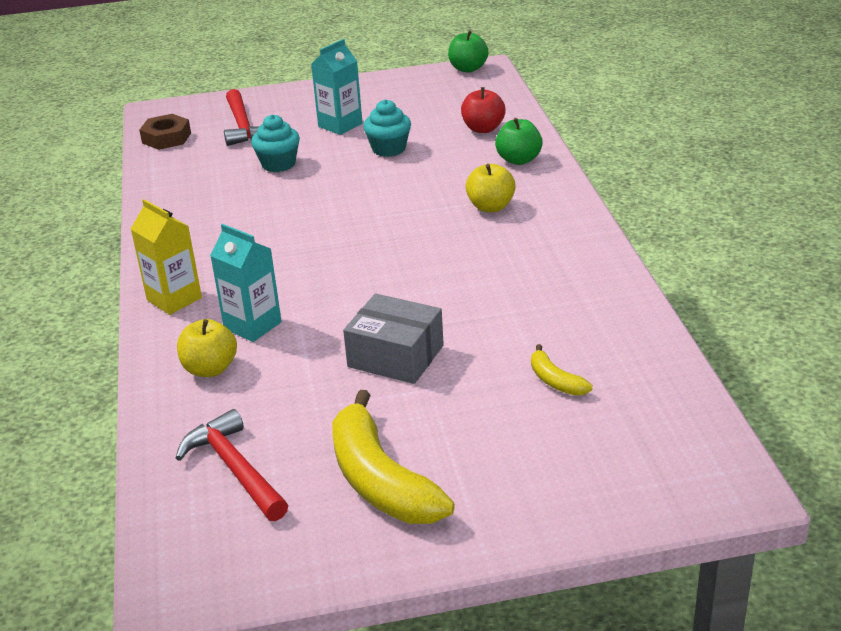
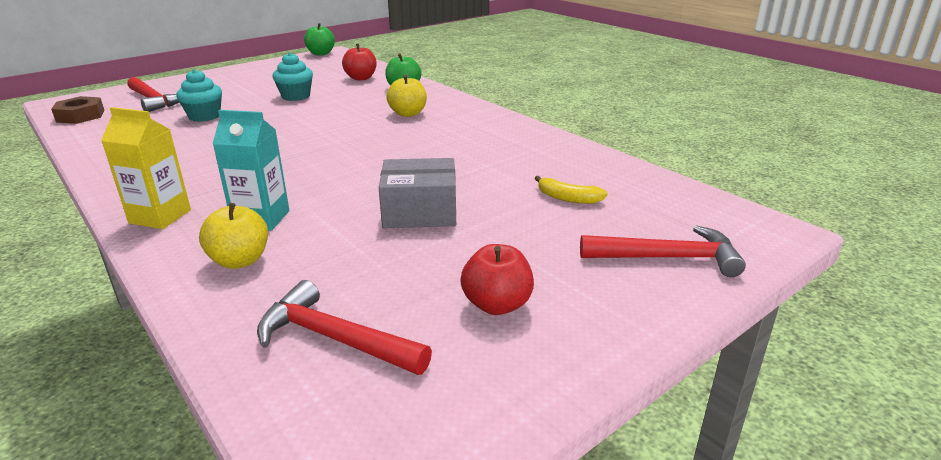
camera: 30 degrees left, 5 degrees down
turquoise carton [311,39,363,135] -> none
yellow banana [332,390,455,524] -> red apple [460,244,534,315]
none -> red hammer [580,225,746,277]

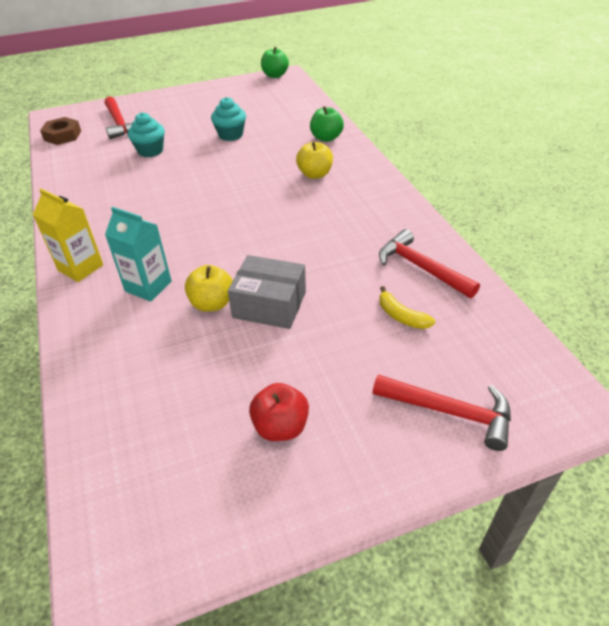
camera: 20 degrees right, 15 degrees up
yellow apple [199,203,268,269] -> yellow apple moved to [185,265,233,312]
red hammer [257,280,432,375] -> red hammer moved to [379,229,480,298]
red apple [342,44,377,81] -> none

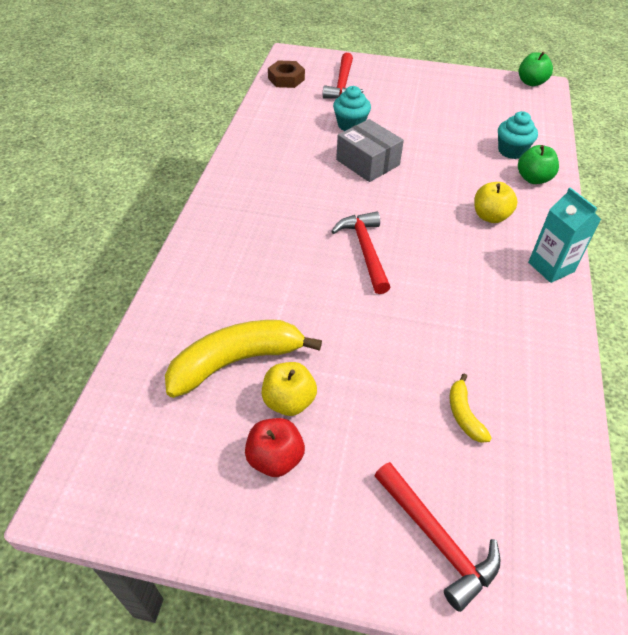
camera: 30 degrees right, 5 degrees up
yellow carton [33,189,103,282] -> none
turquoise carton [105,207,172,302] -> turquoise carton moved to [528,188,602,283]
yellow apple [185,265,233,312] -> yellow apple moved to [262,362,317,416]
turquoise cupcake [211,97,246,141] -> turquoise cupcake moved to [498,111,538,159]
grey box [228,255,306,329] -> grey box moved to [336,119,404,182]
red hammer [379,229,480,298] -> red hammer moved to [331,212,390,294]
none -> yellow banana [165,320,322,398]

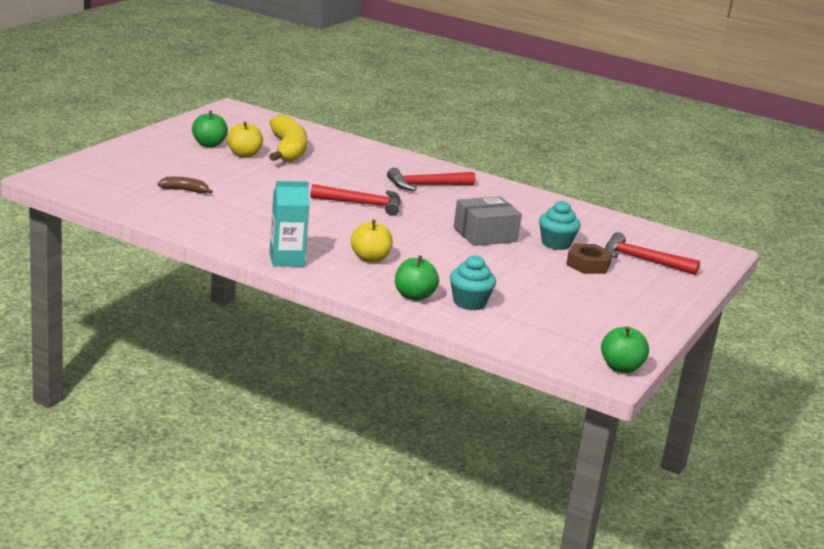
camera: 105 degrees right, 25 degrees down
red apple [245,418,305,477] -> green apple [192,111,228,147]
brown nut [268,60,305,88] -> brown nut moved to [566,244,612,274]
red hammer [374,462,500,612] -> red hammer moved to [387,168,476,191]
yellow banana [449,374,492,443] -> brown banana [157,177,213,194]

